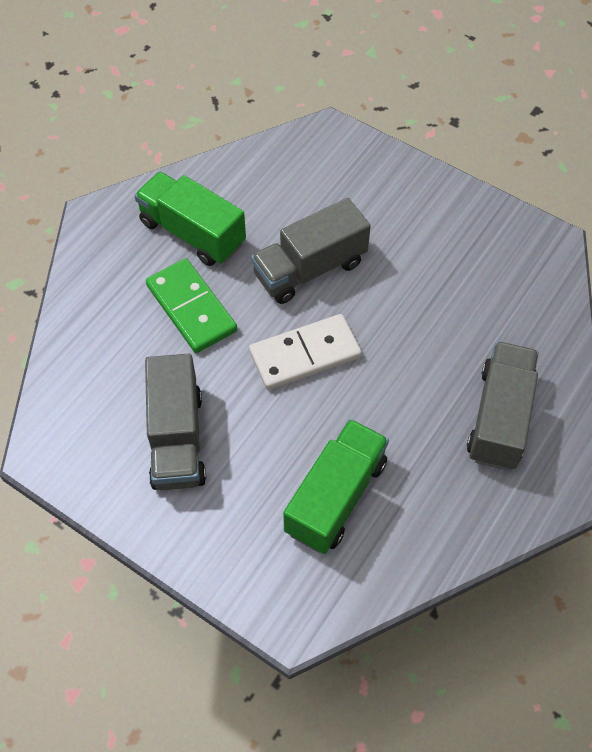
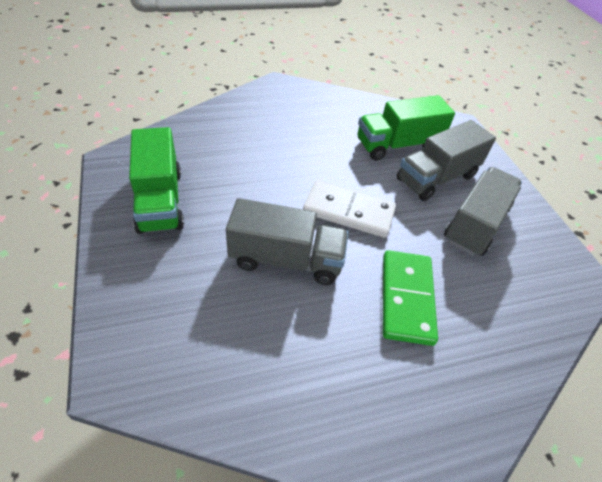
camera: 145 degrees left, 10 degrees down
green truck [134,172,246,266] -> green truck moved to [129,127,184,234]
grey truck [467,341,539,470] -> grey truck moved to [397,120,496,201]

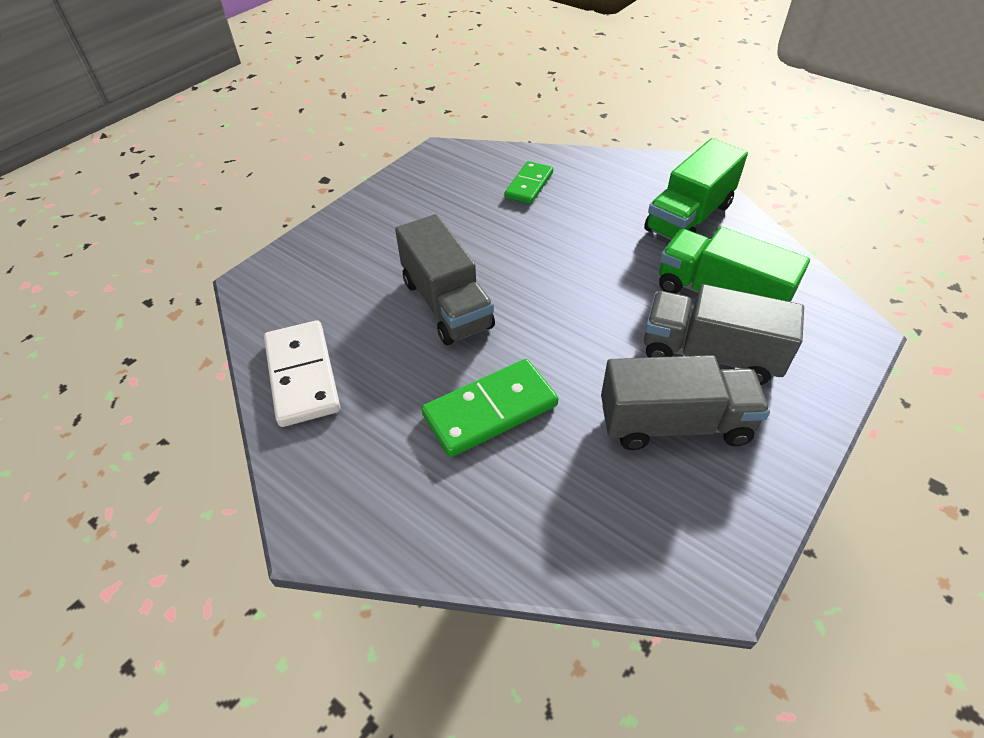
camera: 60 degrees right, 0 degrees up
green truck [129,127,184,234] -> green truck moved to [644,138,748,240]
white domino [303,180,396,238] -> white domino moved to [264,320,340,427]
none -> green domino [505,161,553,204]

